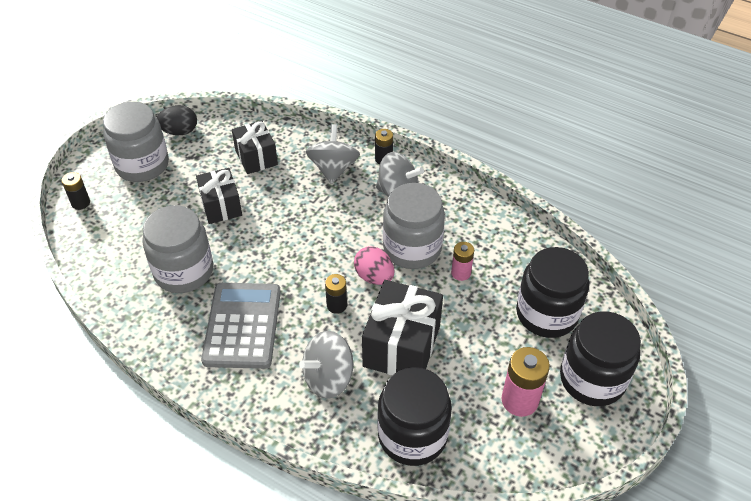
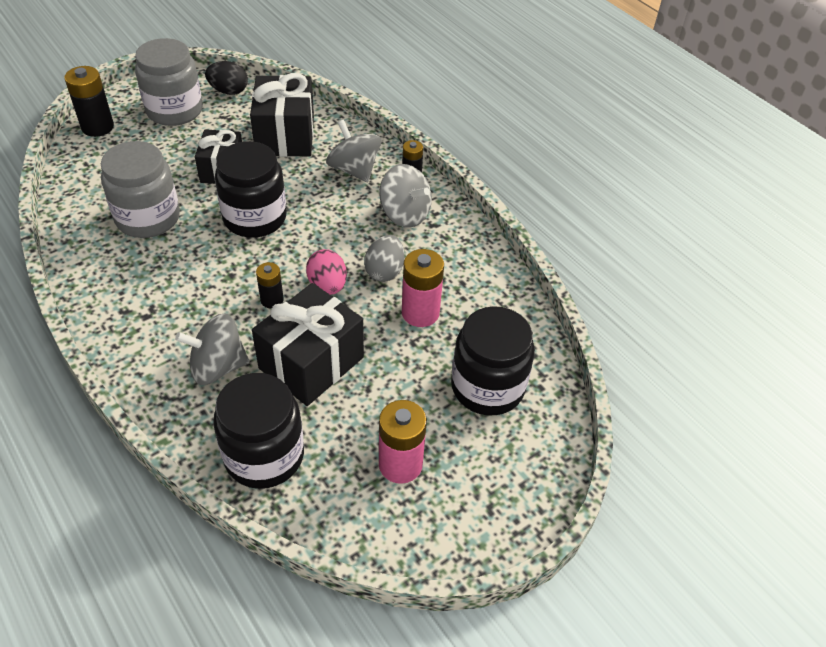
camera: 20 degrees right, 0 degrees up
black battery [62,172,90,210] -> black battery [64,66,114,137], size x1.66
grey calculator [201,283,281,369] -> none
black gift [232,120,278,174] -> black gift [250,73,314,157], size x1.56
grey spinning top [306,124,360,184] -> grey spinning top turned 60 degrees counterclockwise [326,120,382,182]
grey jar [383,183,445,269] -> grey egg [364,235,404,282]
pink battery [451,242,474,281] -> pink battery [402,249,444,327], size x1.66
black jar [560,311,641,406] -> black jar moved to [215,141,287,238]

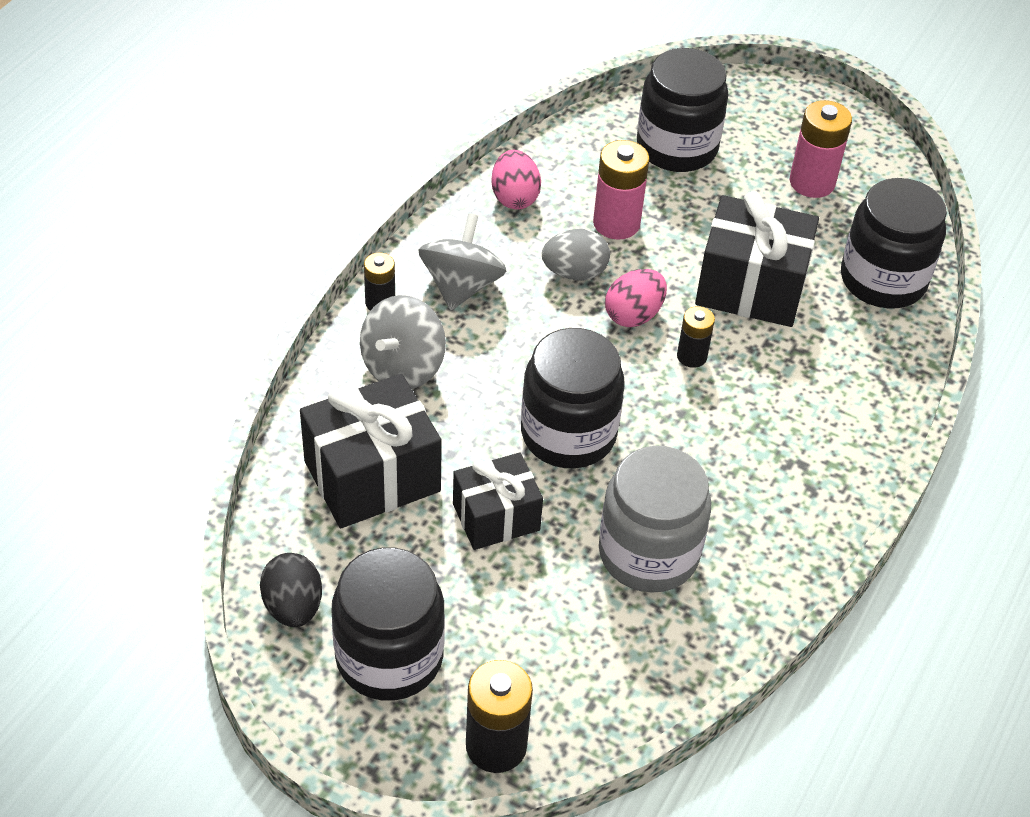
camera: 115 degrees left, 0 degrees up
grey jar [135,38,203,126] -> black jar [331,547,445,701]
grey spinning top [175,313,249,385] -> none
none -> pink egg [491,150,541,210]

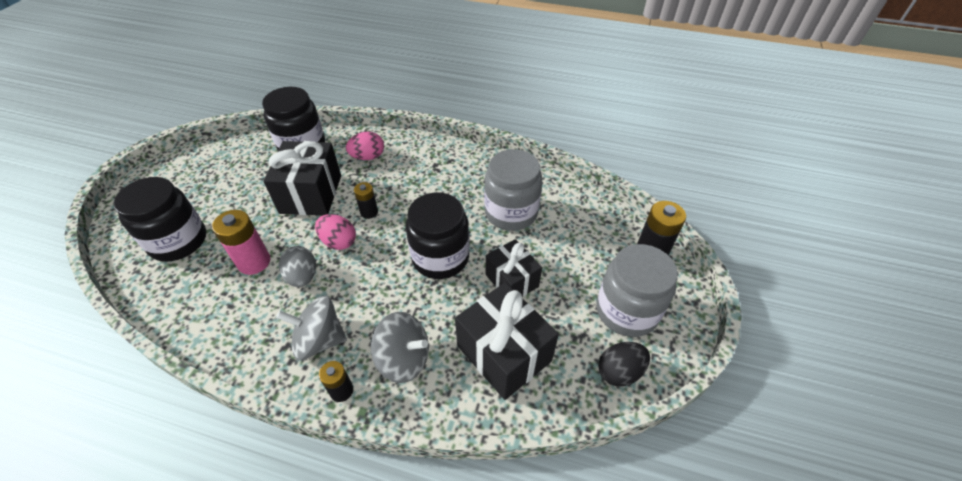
camera: 100 degrees left, 0 degrees up
black jar [331,547,445,701] -> grey jar [596,244,678,337]
pink egg [491,150,541,210] -> pink egg moved to [346,131,384,160]
pink battery [790,100,852,198] -> none

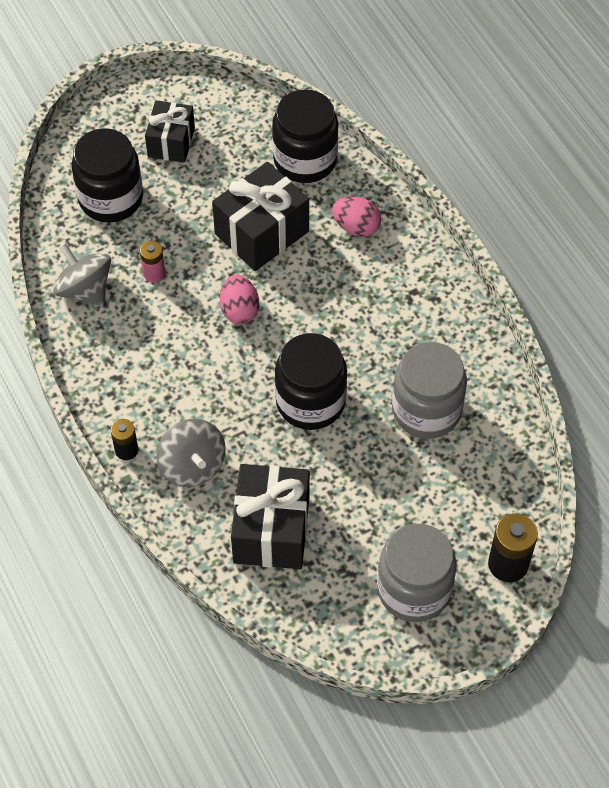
camera: 45 degrees right, 10 degrees up
pink battery [212,210,271,275] -> pink battery [140,241,165,282], size x0.60
grey spinning top [276,296,347,360] -> grey spinning top moved to [53,243,111,306]
grey egg [279,246,316,287] -> none
black battery [354,182,378,219] -> none
black gift [486,239,542,297] -> black gift moved to [145,100,195,163]
black egg [598,342,650,387] -> none

